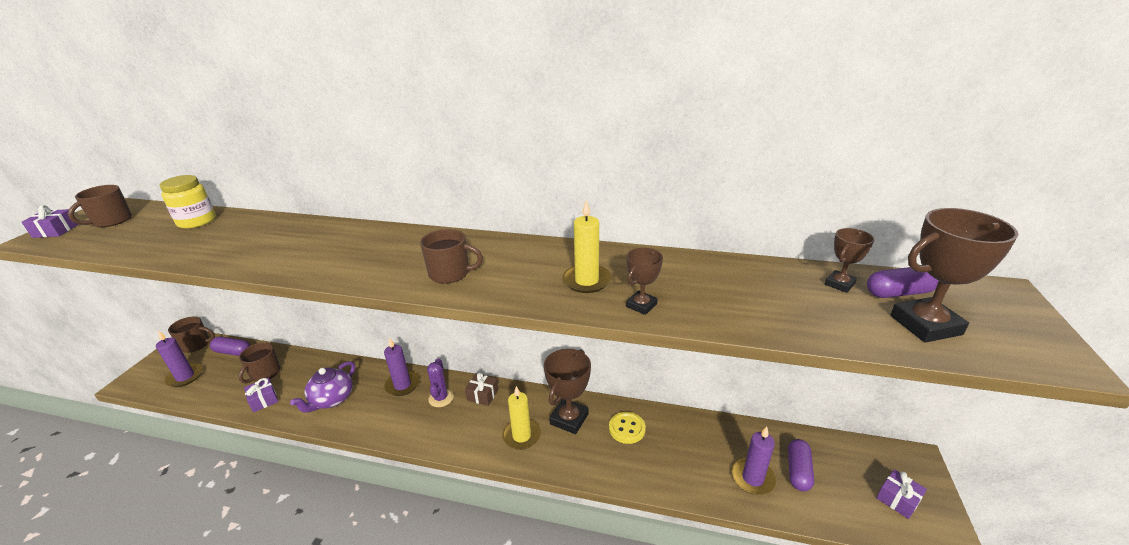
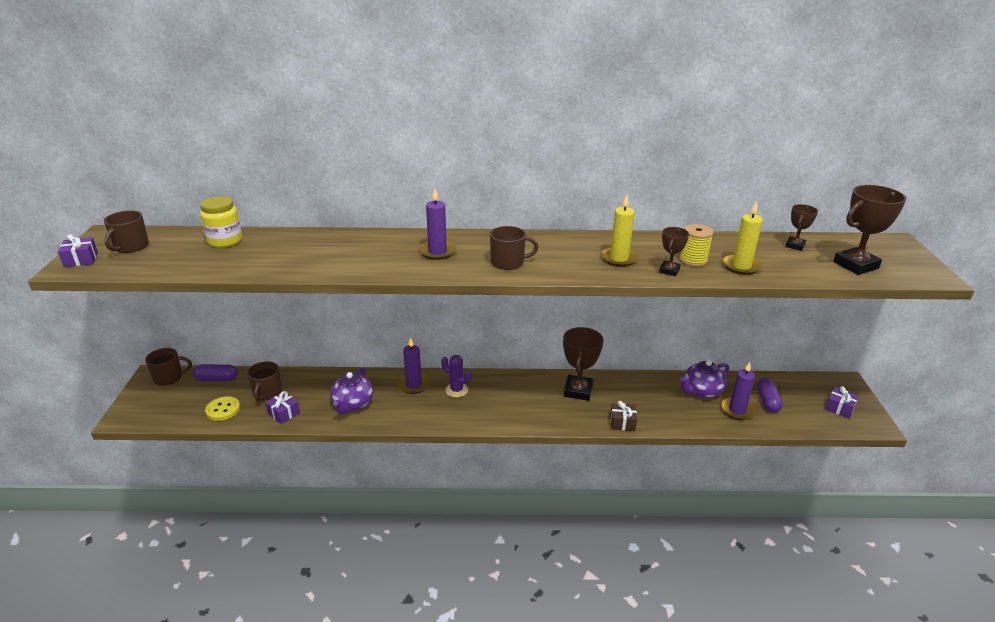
camera: 15 degrees left, 0 degrees up
purple candle [156,331,203,387] -> purple candle moved to [418,189,456,260]
purple cactus [427,358,454,407] -> purple cactus turned 45 degrees counterclockwise [441,355,471,397]
brown gift [465,372,498,406] -> brown gift moved to [610,401,637,431]
yellow candle [502,386,541,450] -> yellow candle moved to [722,201,763,275]
yellow button [609,412,646,444] -> yellow button moved to [205,396,240,421]
purple capsule [867,267,938,298] -> none
none -> yellow spool [679,224,714,267]
none -> purple teapot [680,360,729,398]

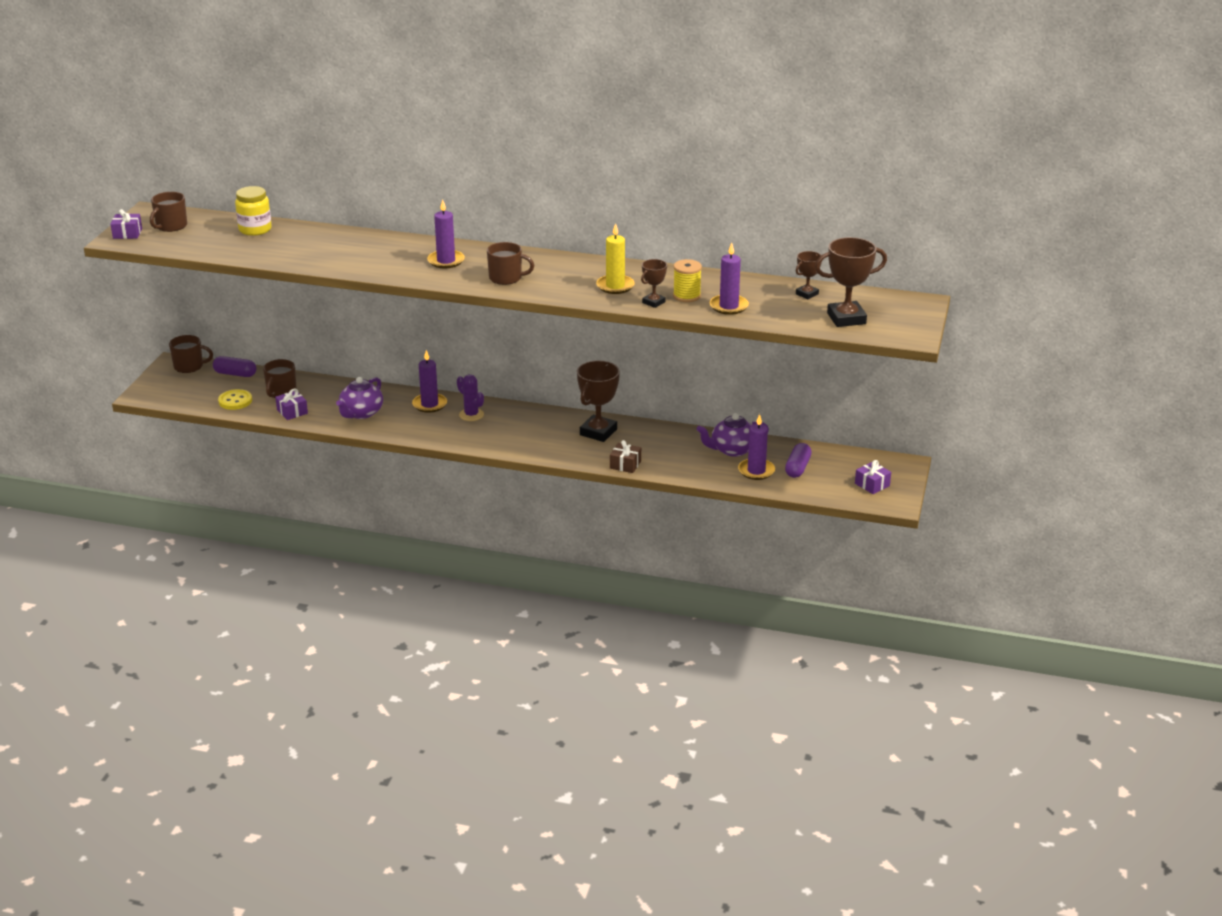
camera: 15 degrees right, 0 degrees up
yellow candle [722,201,763,275] -> purple candle [710,243,749,315]

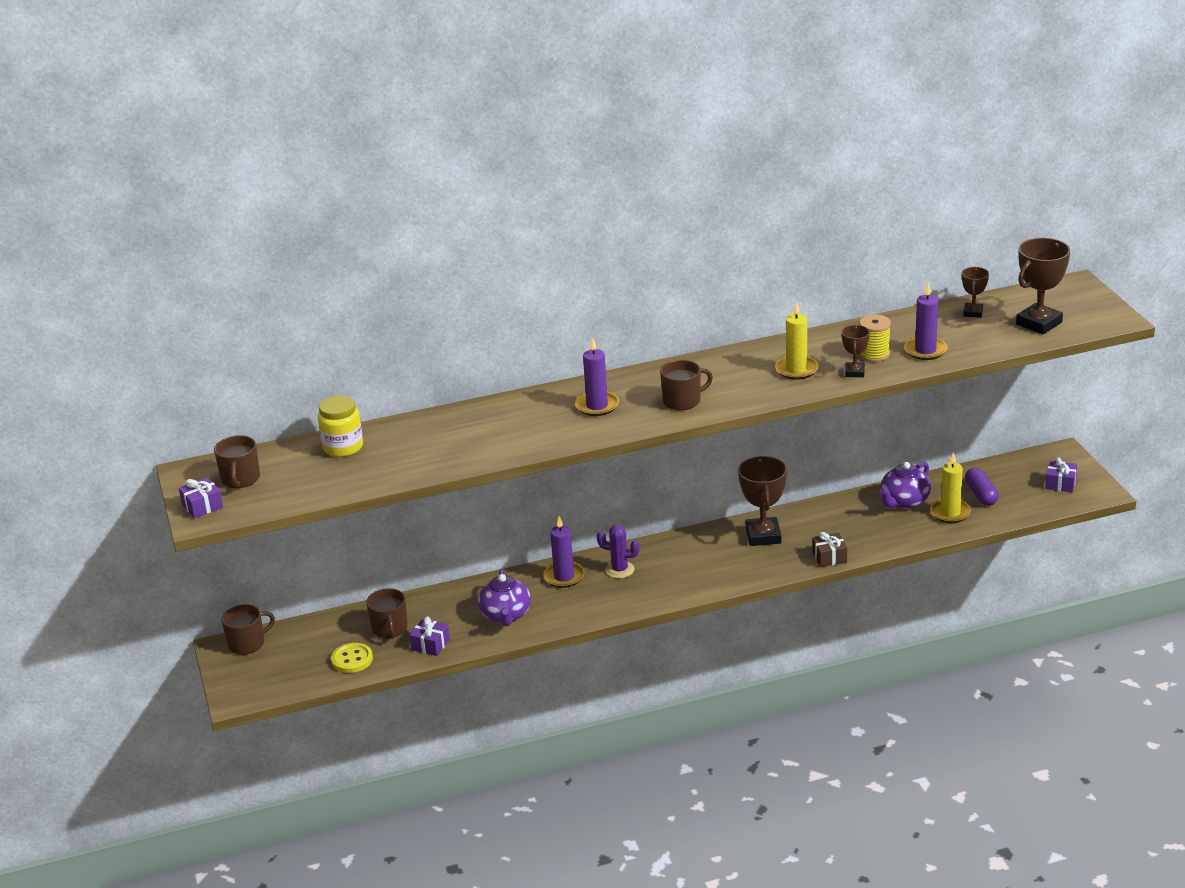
camera: 30 degrees left, 0 degrees up
purple capsule [213,356,256,377] -> none
purple candle [738,414,775,480] -> yellow candle [930,453,971,523]

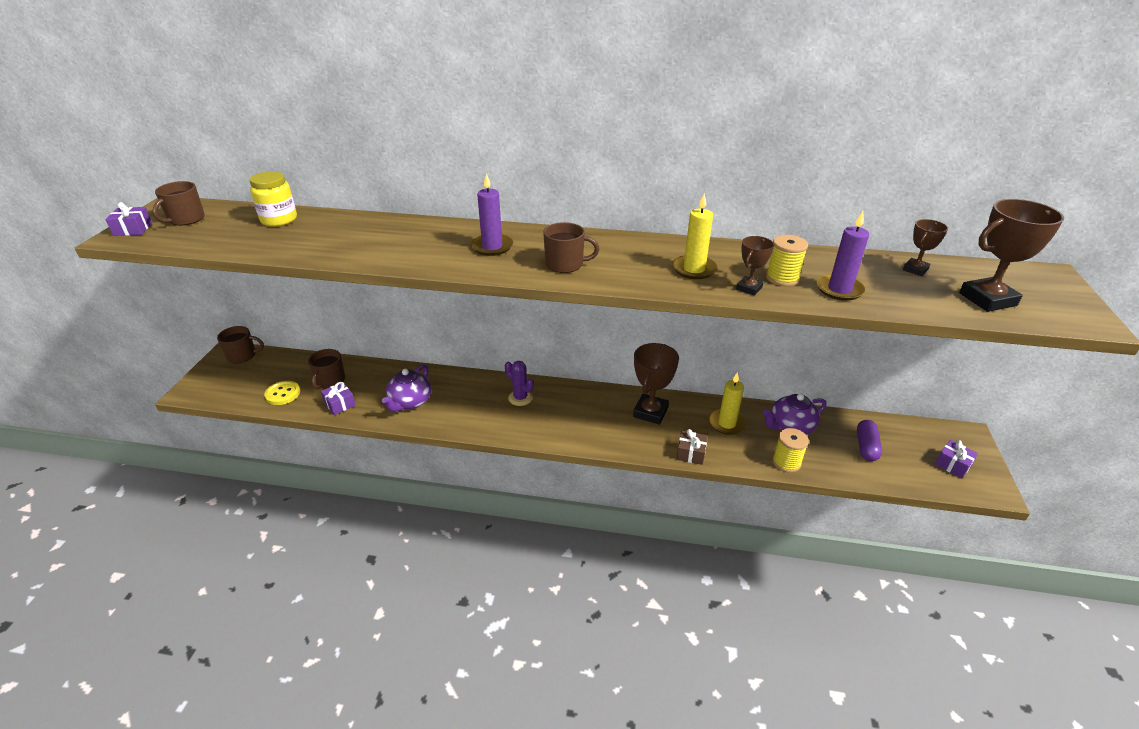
camera: 25 degrees right, 5 degrees up
purple candle [543,516,585,588] -> none
yellow candle [930,453,971,523] -> yellow candle moved to [709,372,746,435]
none -> yellow spool [772,428,809,473]

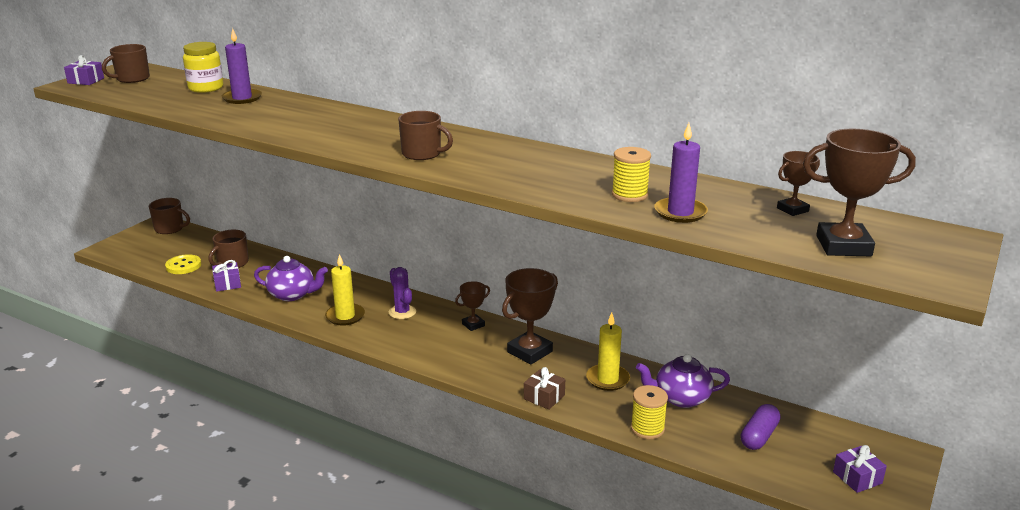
camera: 20 degrees right, 10 degrees down
purple teapot [382,365,431,412] -> purple teapot turned 120 degrees counterclockwise [254,256,328,301]
purple candle [471,173,513,256] -> purple candle moved to [222,28,262,104]
yellow candle [672,193,718,279] -> yellow candle moved to [325,254,365,326]
brown trophy [736,236,774,295] -> brown trophy moved to [455,281,490,331]

